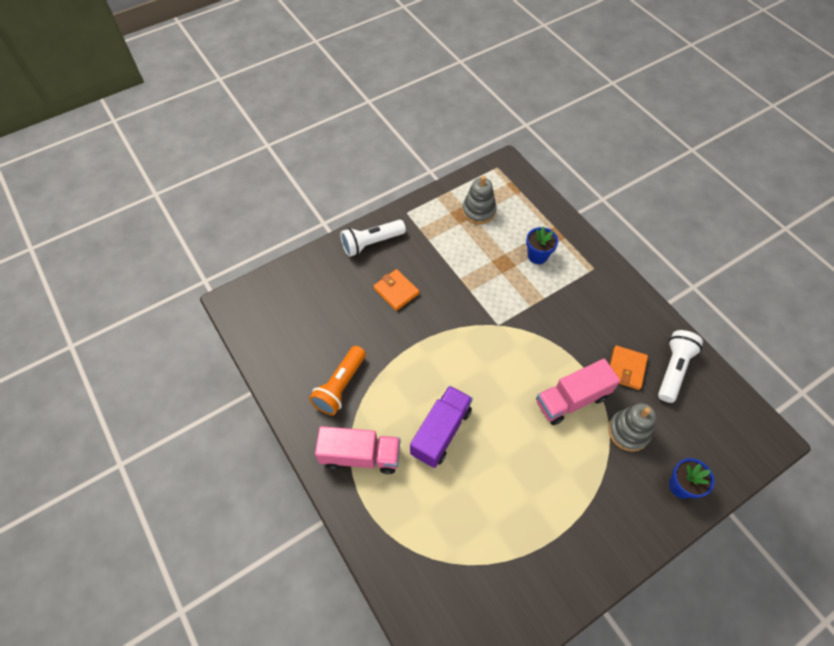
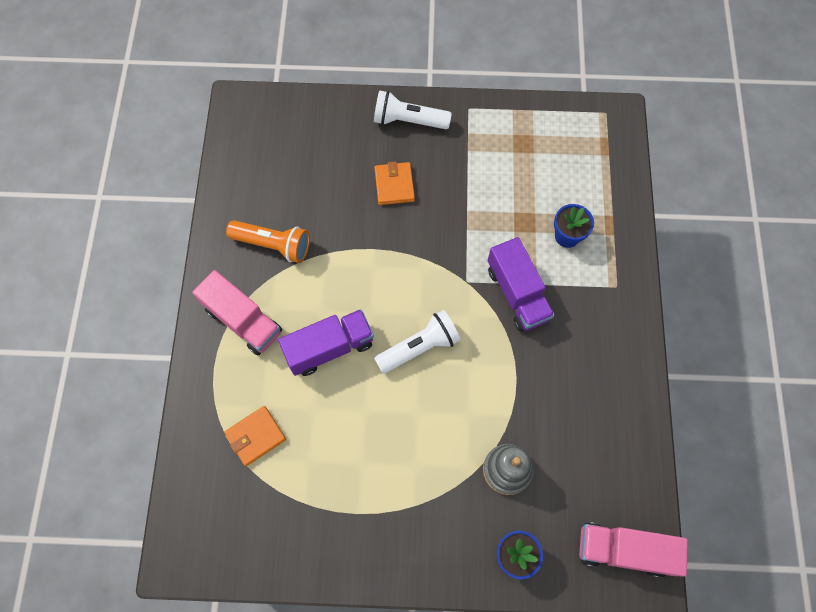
camera: 35 degrees right, 10 degrees up
orange flashlight [309,346,366,415] -> orange flashlight turned 135 degrees counterclockwise [226,220,310,263]
grey stacking toy [462,176,497,224] -> none
pink truck [536,359,620,425] -> pink truck moved to [579,522,688,578]
orange wallet [610,345,648,390] -> orange wallet moved to [224,406,286,466]
white flashlight [658,330,703,403] -> white flashlight moved to [374,310,461,374]
none -> purple truck [487,237,555,332]

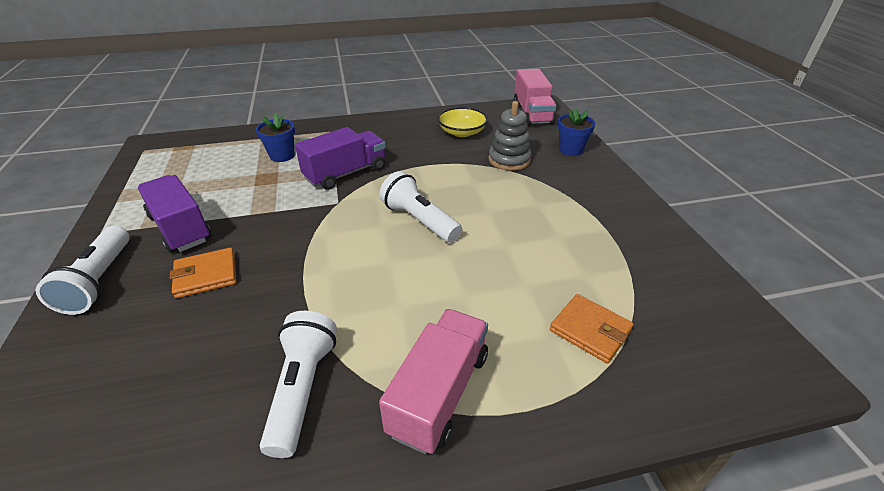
camera: 105 degrees left, 30 degrees down
orange flashlight [226,220,310,263] -> white flashlight [260,311,337,458]
purple truck [278,309,374,376] -> purple truck moved to [138,175,211,253]
none -> yellow bowl [437,107,488,137]

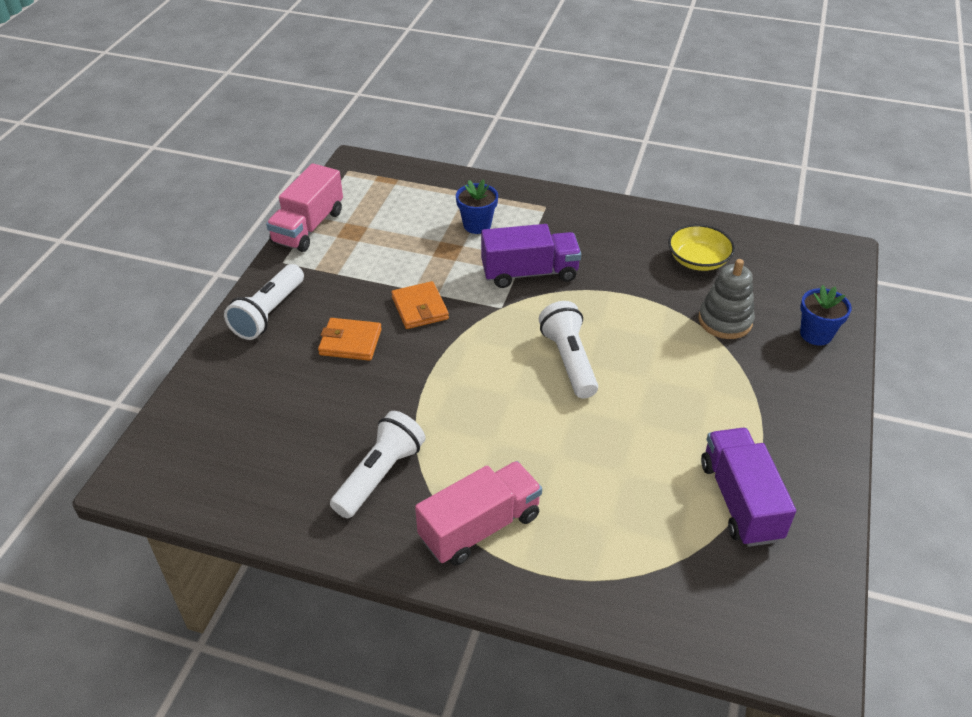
camera: 30 degrees right, 5 degrees up
purple truck [138,175,211,253] -> purple truck moved to [701,428,796,547]
pink truck [513,69,557,126] -> pink truck moved to [266,163,343,252]
orange wallet [550,294,634,363] -> orange wallet moved to [391,281,449,329]

